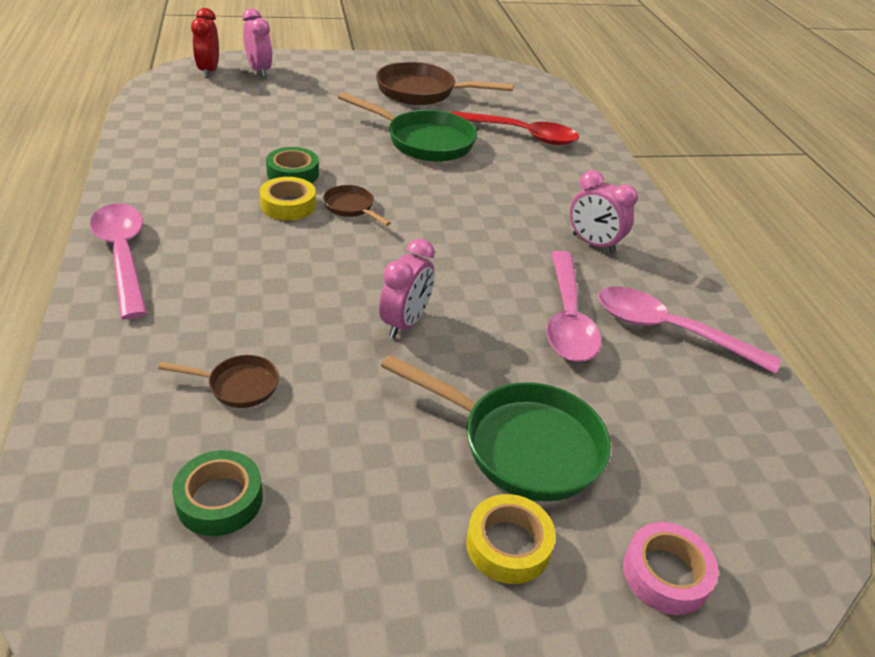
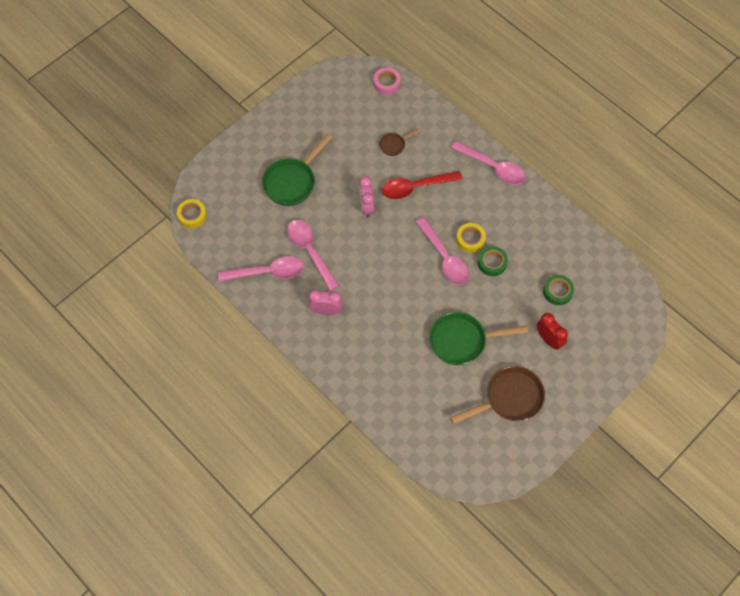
camera: 150 degrees right, 25 degrees up
green tape [172,450,263,536] -> green tape moved to [543,275,574,305]
red clock [191,8,219,78] -> red clock moved to [537,313,568,350]
pink clock [243,8,272,77] -> none
brown pan [323,185,391,226] -> pink spoon [416,217,469,285]
green pan [381,355,611,501] -> green pan turned 45 degrees counterclockwise [262,134,332,206]
red spoon [451,111,579,145] -> red spoon moved to [382,171,462,199]
yellow tape [466,494,556,584] -> yellow tape moved to [177,199,207,228]
pink tape [623,522,718,615] -> pink tape moved to [374,67,401,95]

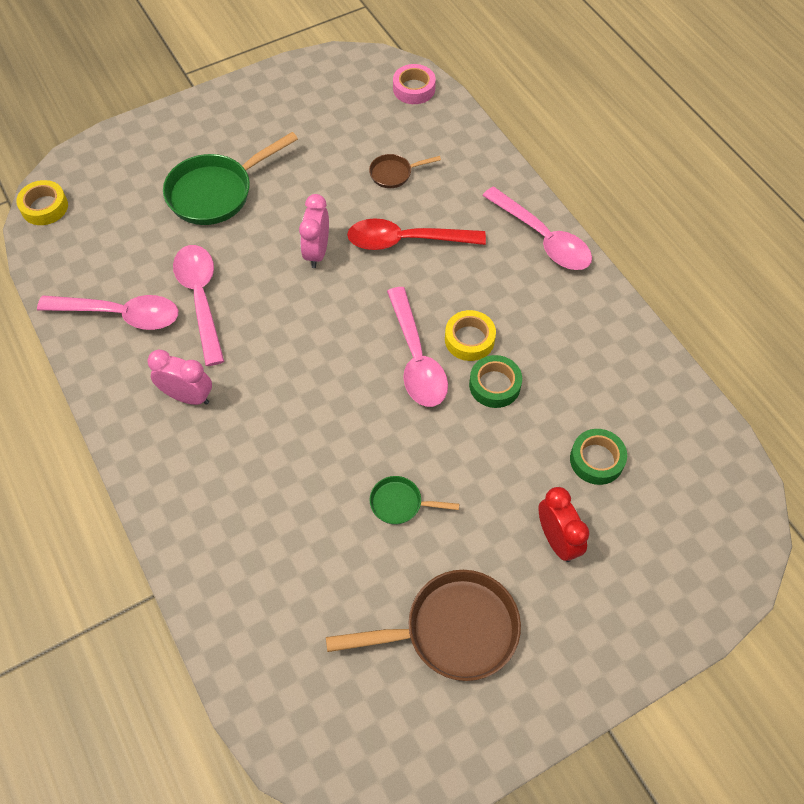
camera: 15 degrees right, 5 degrees down
green pan [429,312,528,365] -> green pan [369,476,459,525], size x0.50

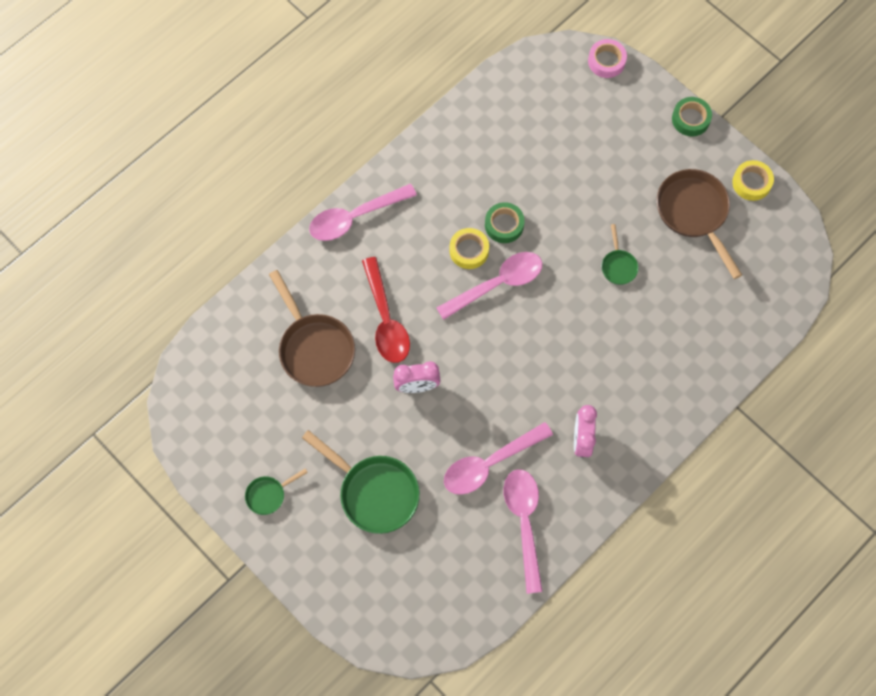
camera: 105 degrees left, 10 degrees up
yellow tape [16,180,68,225] -> yellow tape moved to [732,160,774,201]
brown pan [369,154,441,188] -> brown pan [269,270,355,387], size x2.00
pink tape [393,64,436,104] -> pink tape moved to [588,39,627,78]
pink spoon [482,186,592,270] -> pink spoon turned 150 degrees counterclockwise [309,184,417,241]
red clock [539,487,590,562] -> none
green tape [570,429,627,485] -> green tape moved to [672,97,712,136]
none -> green pan [245,468,308,515]

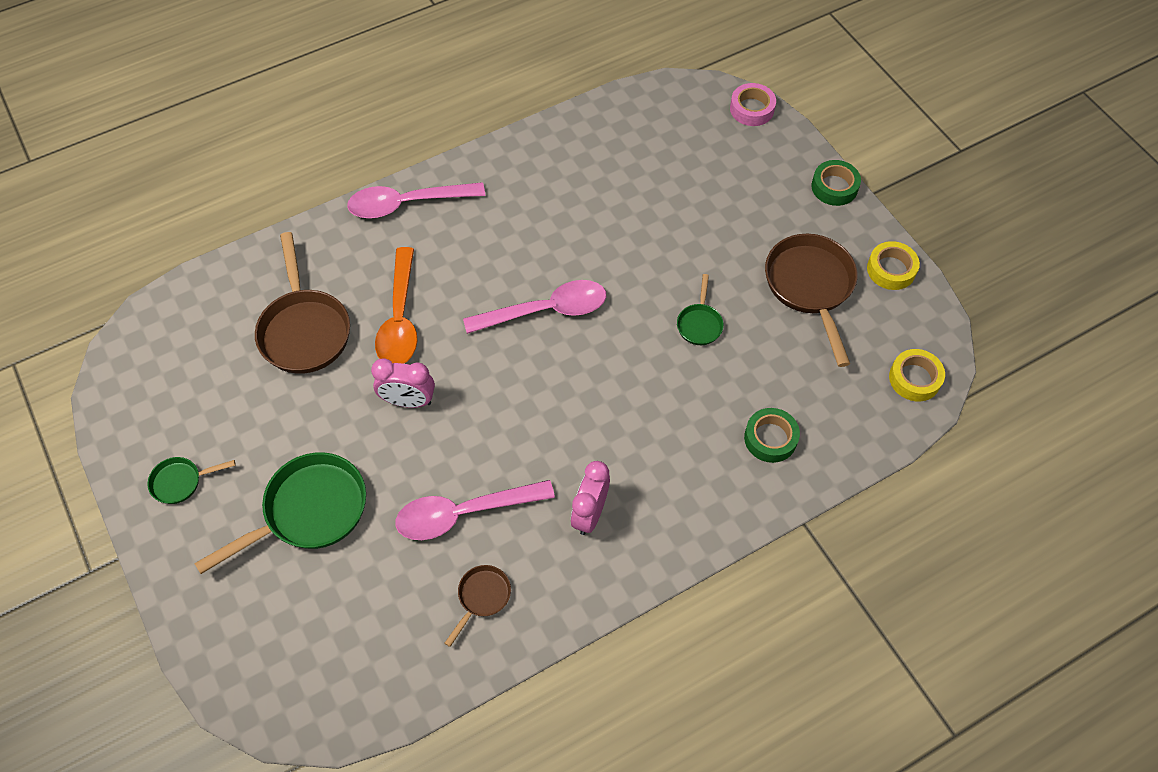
camera: 15 degrees right, 10 degrees down
green pan [302,430,420,534] -> green pan turned 90 degrees counterclockwise [194,452,366,574]
red spoon [362,257,410,363] -> orange spoon [375,247,417,364]
yellow tape [450,228,489,269] -> yellow tape moved to [889,349,945,401]
green tape [485,202,525,243] -> green tape moved to [744,408,800,463]
pink spoon [503,469,543,594] -> brown pan [445,565,511,647]

